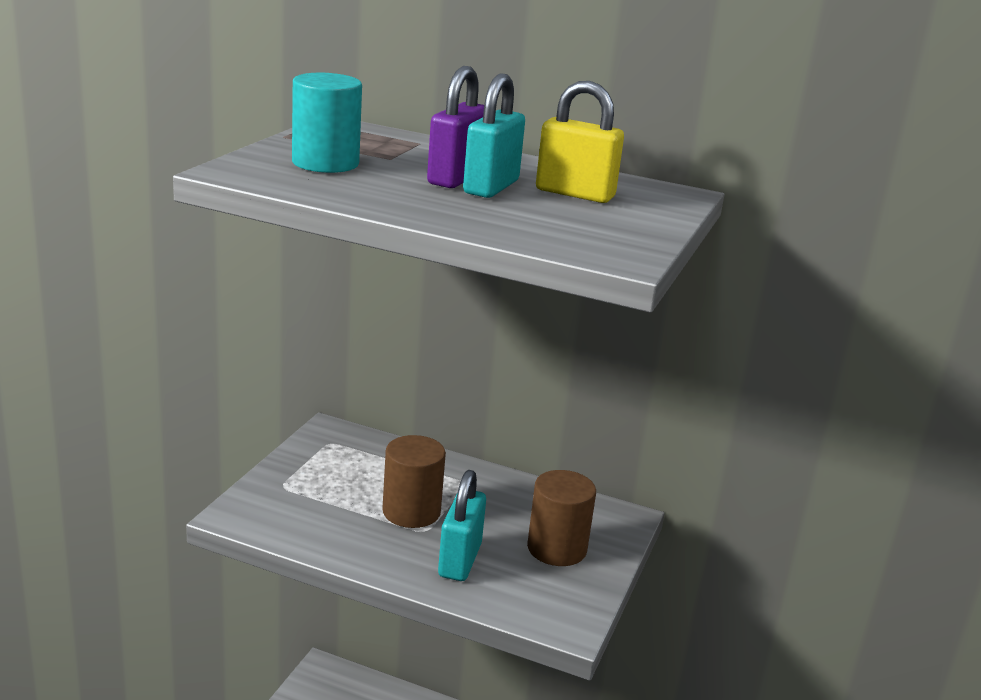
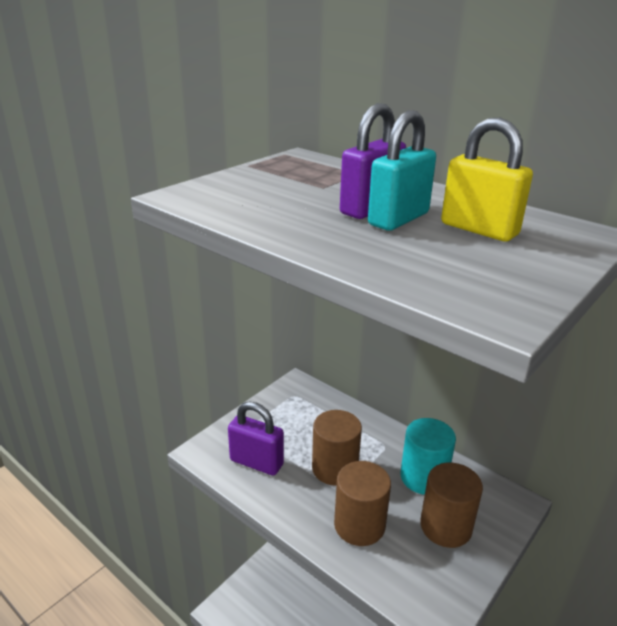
camera: 20 degrees right, 5 degrees up
turquoise cylinder [292,73,362,173] -> turquoise cylinder moved to [400,418,456,495]
turquoise padlock [438,470,486,581] -> brown cylinder [334,461,391,546]
none -> purple padlock [228,402,284,476]

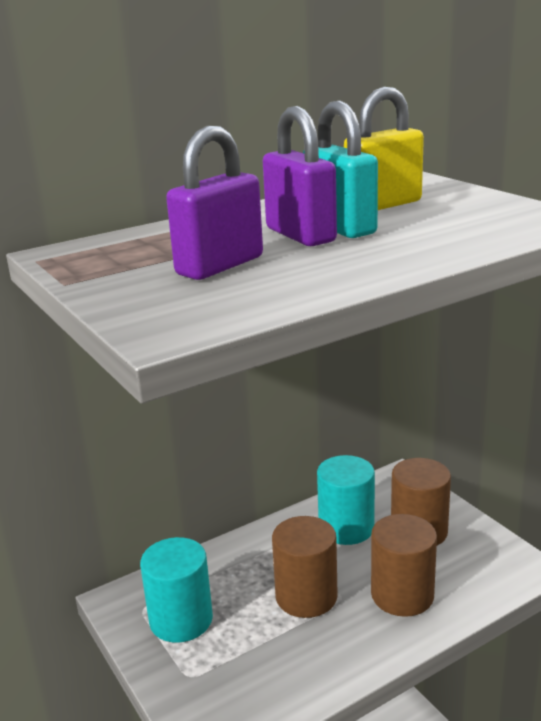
camera: 70 degrees left, 5 degrees down
purple padlock [228,402,284,476] -> purple padlock moved to [166,126,263,280]
none -> turquoise cylinder [140,537,213,643]

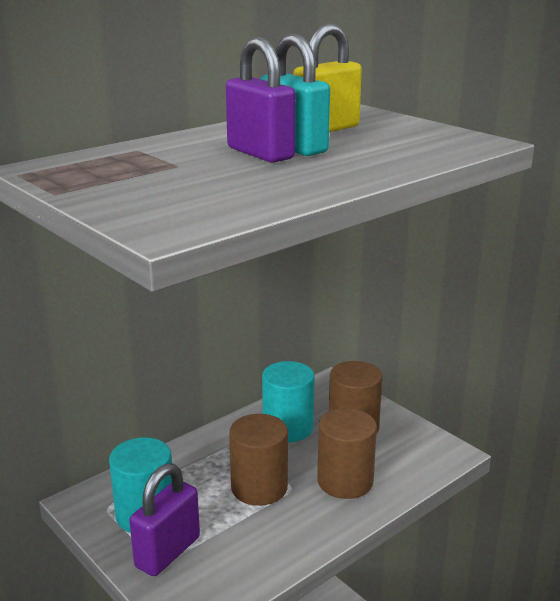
camera: 10 degrees left, 0 degrees up
purple padlock [166,126,263,280] -> purple padlock moved to [129,463,200,576]

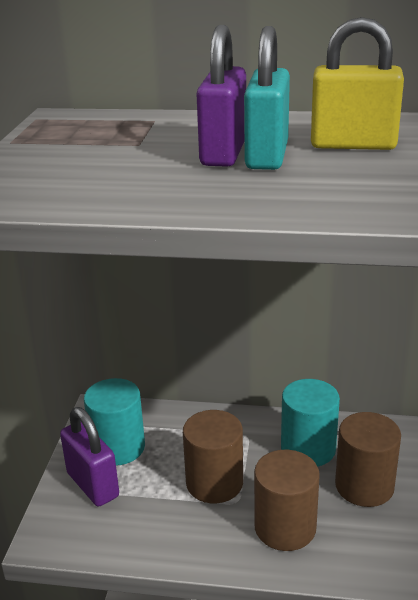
camera: 50 degrees right, 5 degrees up
purple padlock [129,463,200,576] -> purple padlock turned 60 degrees clockwise [60,407,119,507]

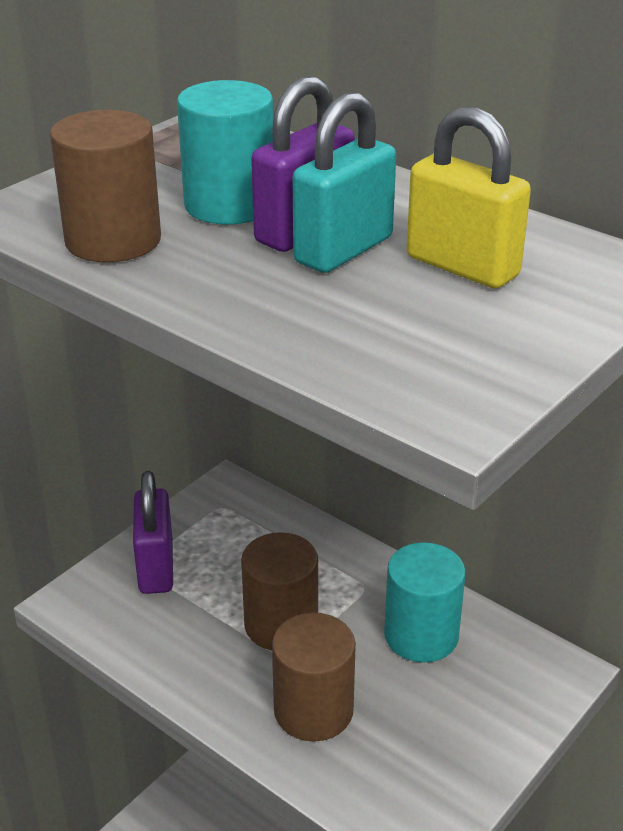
camera: 30 degrees right, 5 degrees up
turquoise cylinder [84,378,145,466] -> turquoise cylinder moved to [177,80,273,224]
brown cylinder [335,412,401,507] -> brown cylinder moved to [50,110,161,262]

